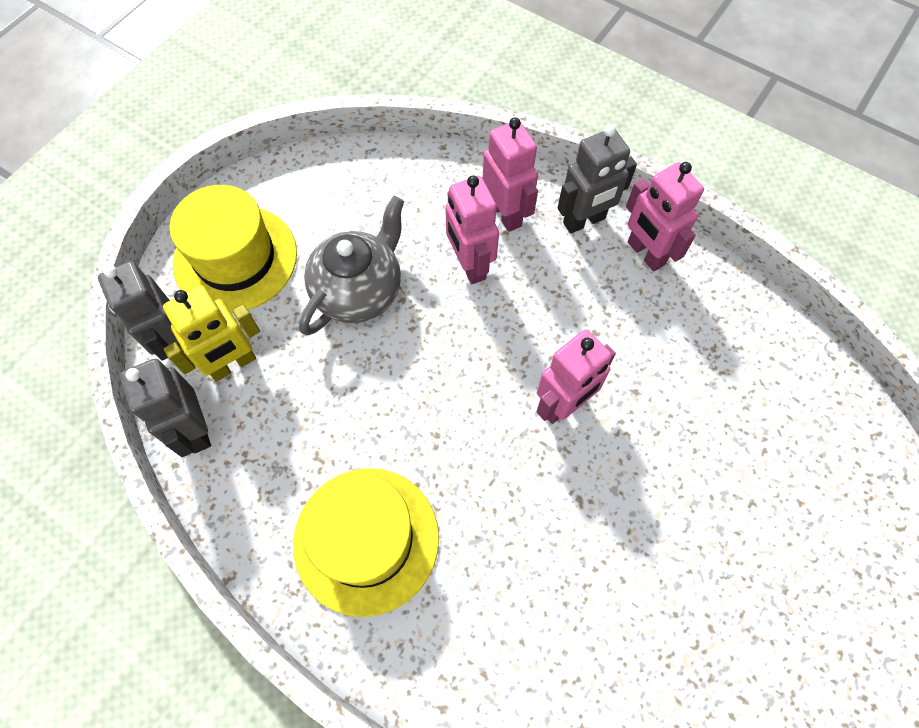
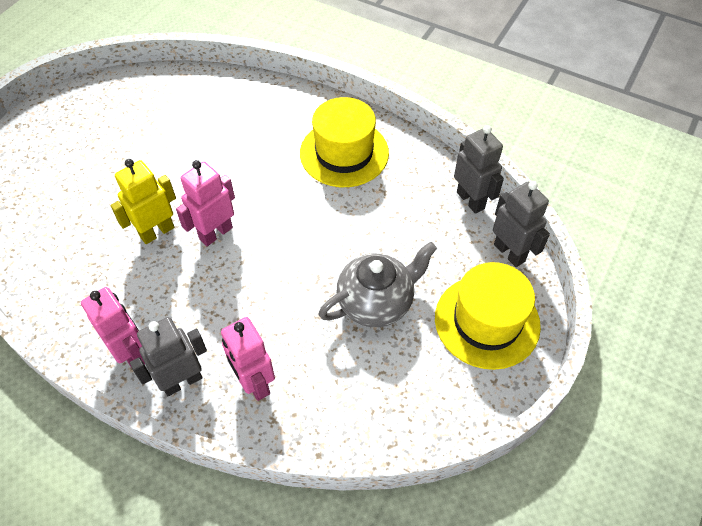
camera: 175 degrees right, 10 degrees down
yellow robot [163,285,260,382] -> yellow robot moved to [110,159,176,244]
grey teapot [299,196,404,335] -> grey teapot turned 150 degrees counterclockwise [318,242,437,327]
pink robot [445,175,499,284] -> none

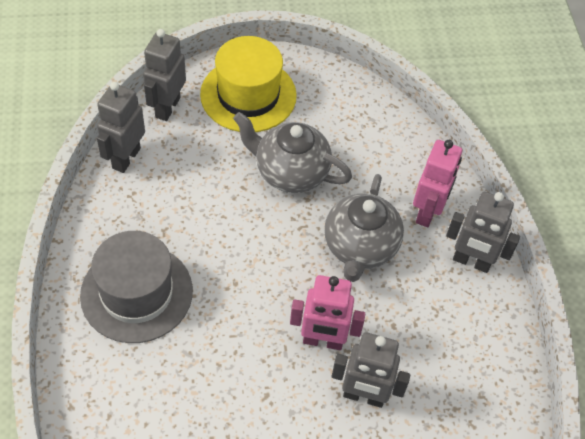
camera: 130 degrees left, 0 degrees up
pink robot [81,287,145,370] -> none
yellow robot [110,159,176,244] -> grey robot [332,332,410,408]
yellow hat [300,97,389,187] -> grey hat [80,231,193,343]
none -> grey teapot [324,174,404,282]

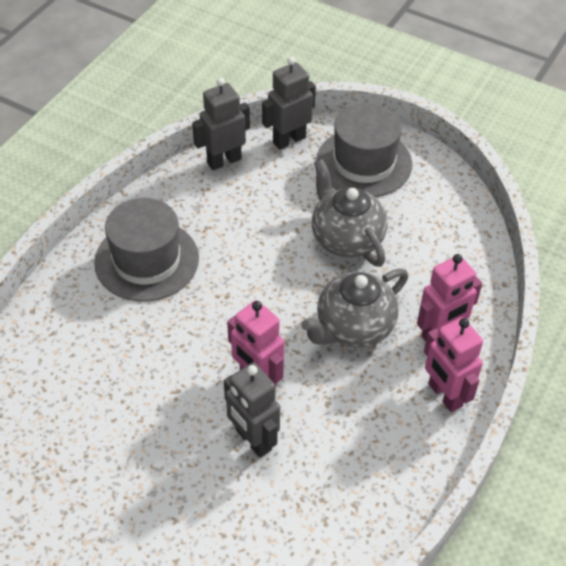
camera: 40 degrees right, 5 degrees down
yellow hat [200,36,297,132] -> grey hat [316,103,412,197]
grey robot [446,192,520,273] -> pink robot [424,317,483,412]

